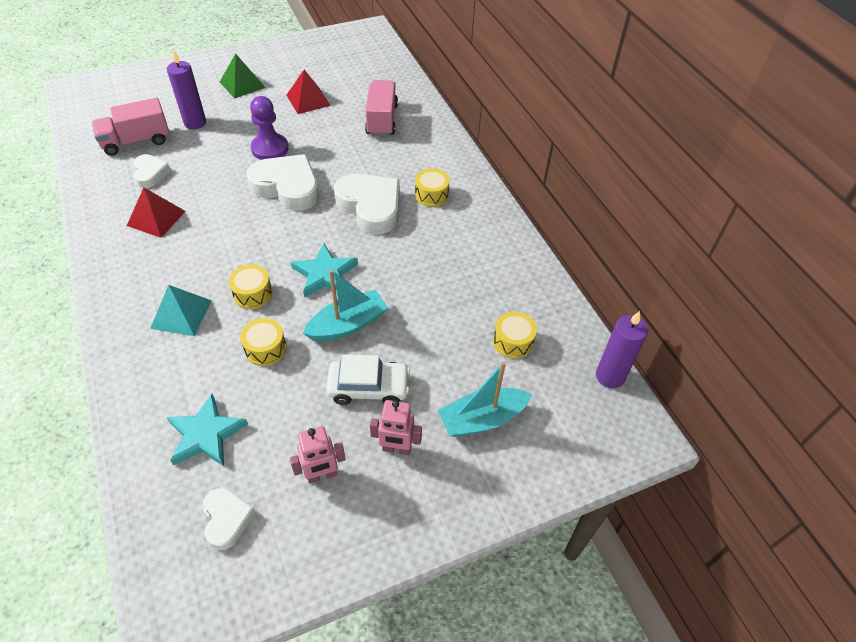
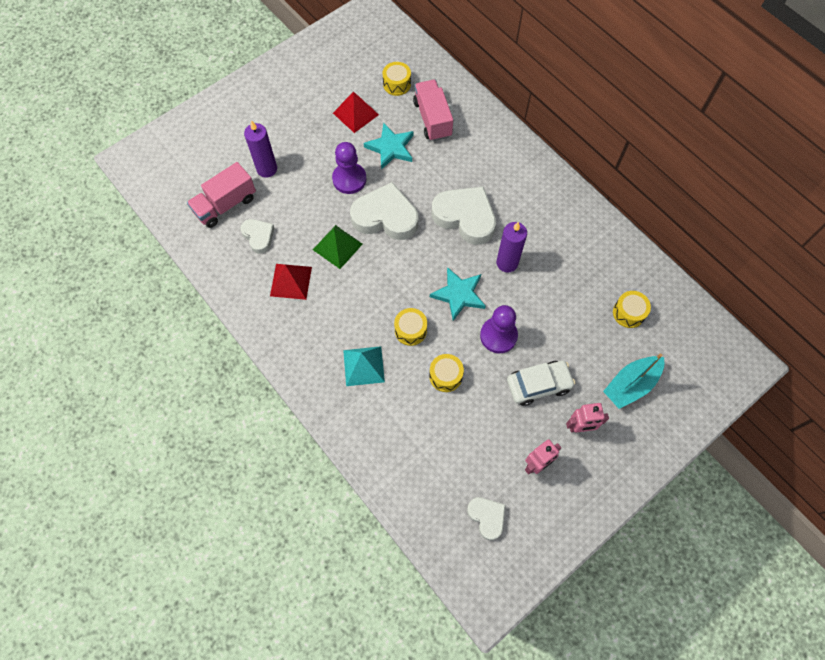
camera: 15 degrees left, 15 degrees up
turquoise star [167,394,248,466] -> turquoise star moved to [364,123,413,170]
green pyramid [220,54,266,99] -> green pyramid moved to [313,225,362,269]
turquoise boat [303,270,388,341] -> purple pawn [480,305,518,353]
yellow drum [415,168,450,207] -> yellow drum moved to [383,62,411,96]
purple candle [596,311,648,388] -> purple candle moved to [496,222,527,273]

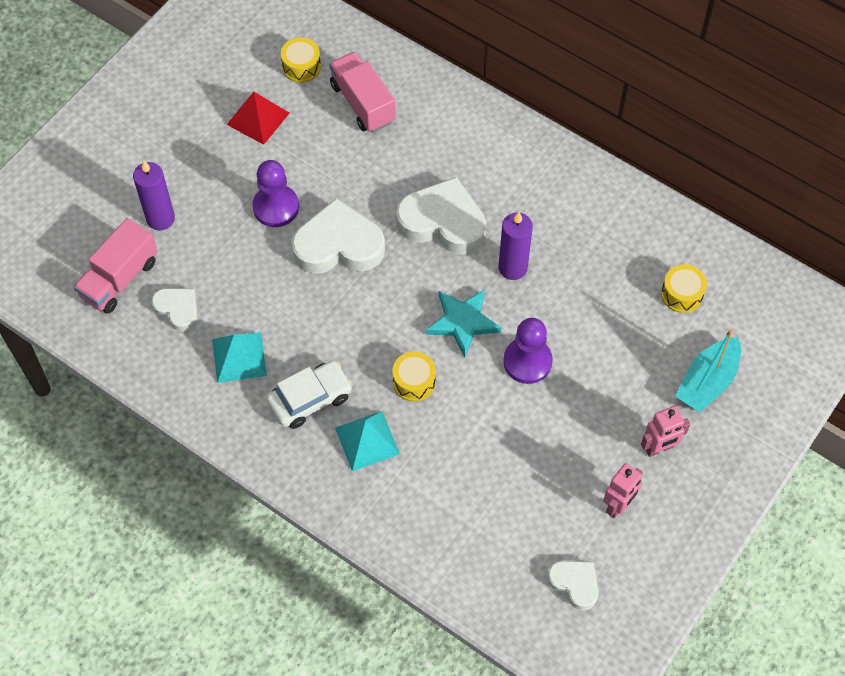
camera: 15 degrees left, 5 degrees down
red pyramid [270,264,312,300] -> turquoise pyramid [212,332,267,383]
green pyramid [313,225,362,269] -> none
turquoise star [364,123,413,170] -> none
yellow drum [429,354,464,392] -> none
white car [507,361,575,406] -> white car moved to [266,360,353,429]

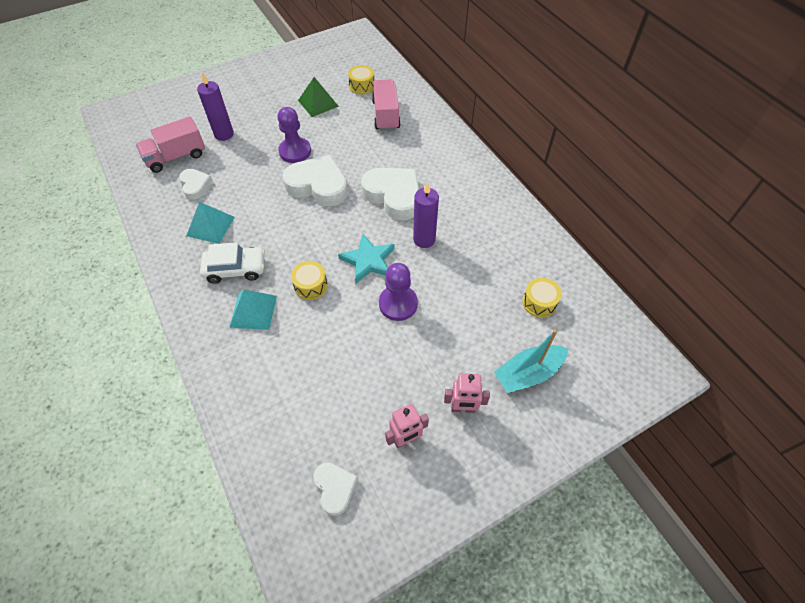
camera: 25 degrees right, 5 degrees down
red pyramid [226,92,289,145] -> green pyramid [298,77,339,117]

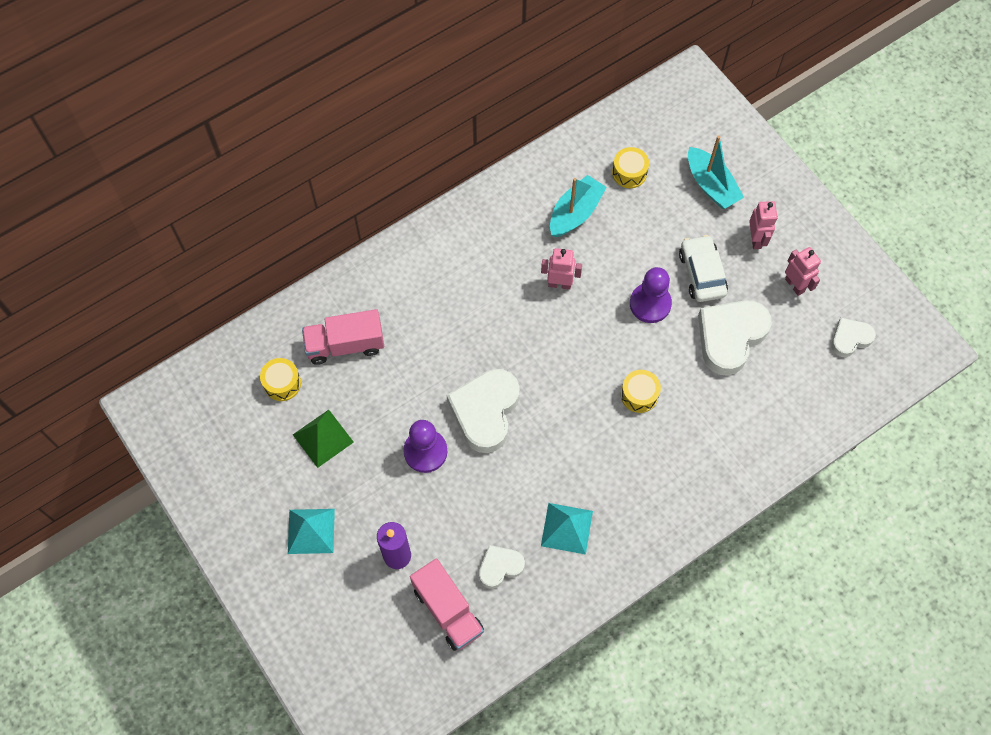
camera: 95 degrees left, 10 degrees up
white car [200,242,265,284] -> white car moved to [679,235,728,302]
turquoise pyramid [229,290,277,330] -> turquoise pyramid moved to [288,509,335,554]
turquoise star [338,234,395,283] -> none
white heart [361,168,419,220] -> white heart moved to [698,300,772,376]
purple candle [413,182,439,248] -> pink robot [541,248,582,290]
none -> turquoise boat [550,175,607,237]

